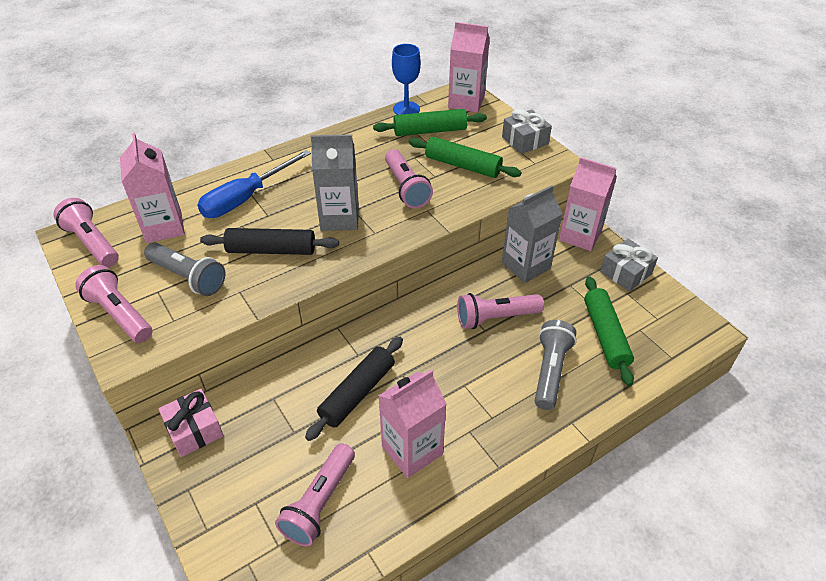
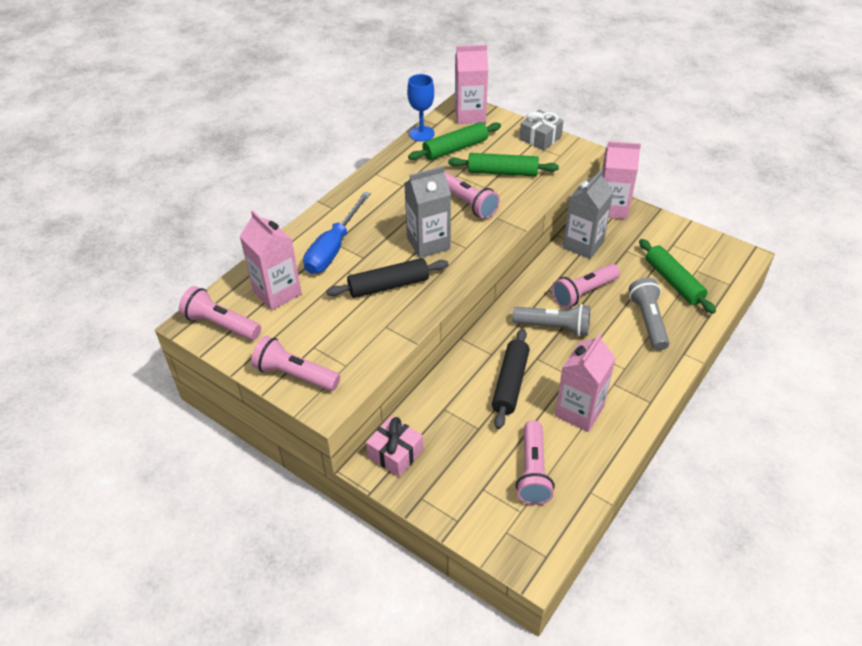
camera: 20 degrees left, 0 degrees up
grey flashlight [144,242,225,296] -> grey flashlight moved to [512,304,590,336]
grey gift [600,239,658,291] -> none

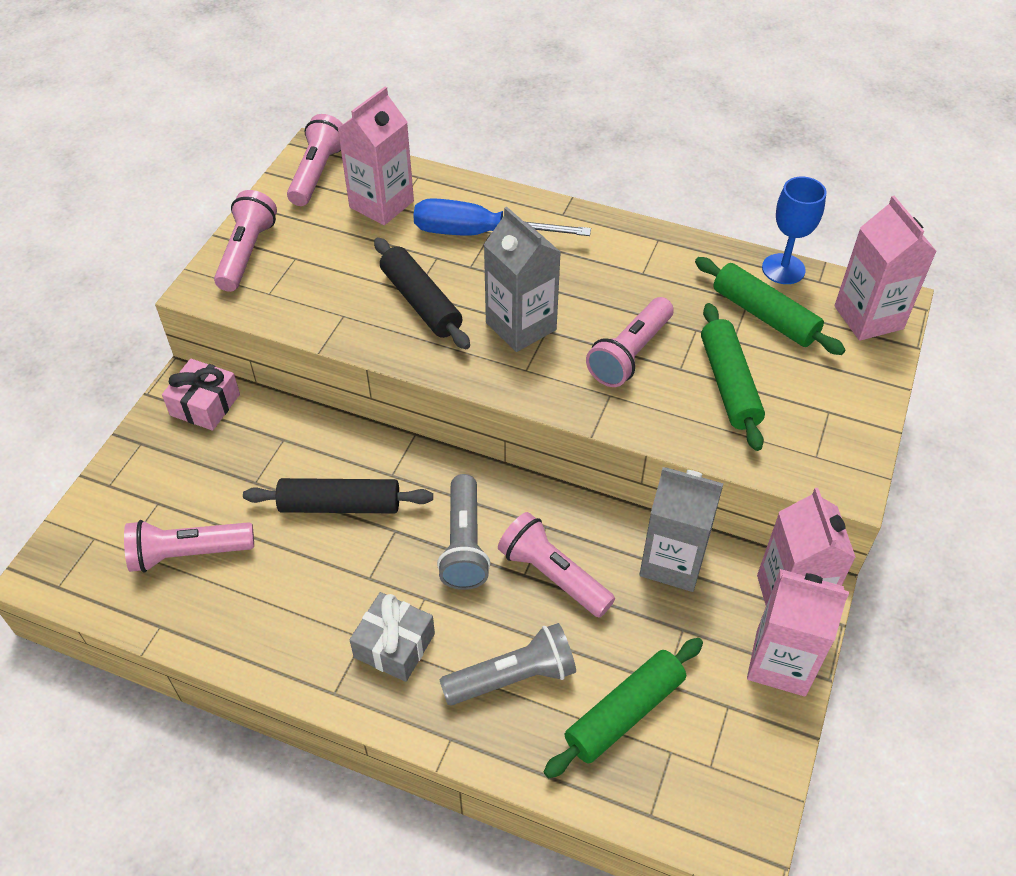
camera: 75 degrees right, 5 degrees up
grey gift [520,110,563,150] -> grey gift moved to [350,592,435,682]
pink carton [555,333,616,432] -> pink carton moved to [747,569,849,697]

